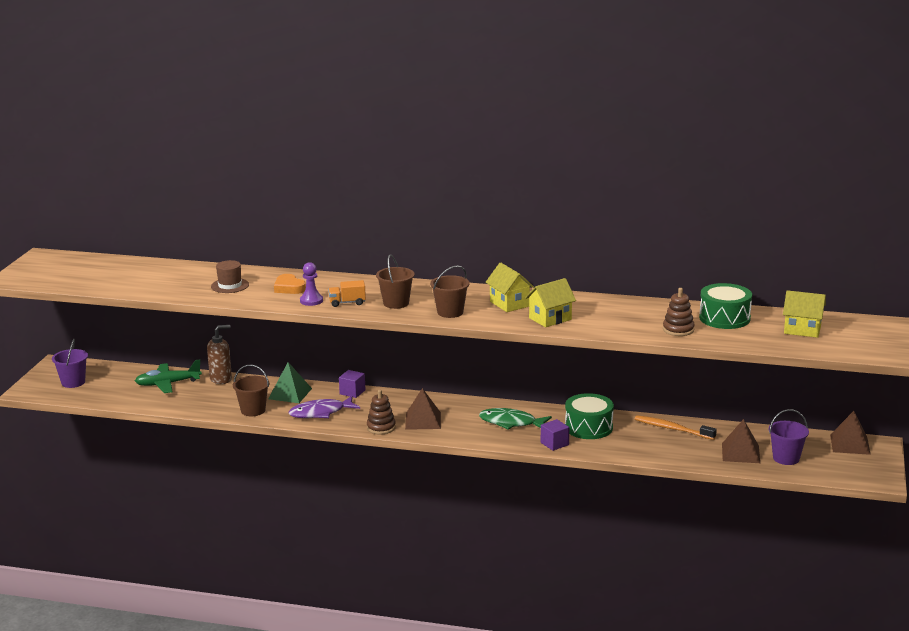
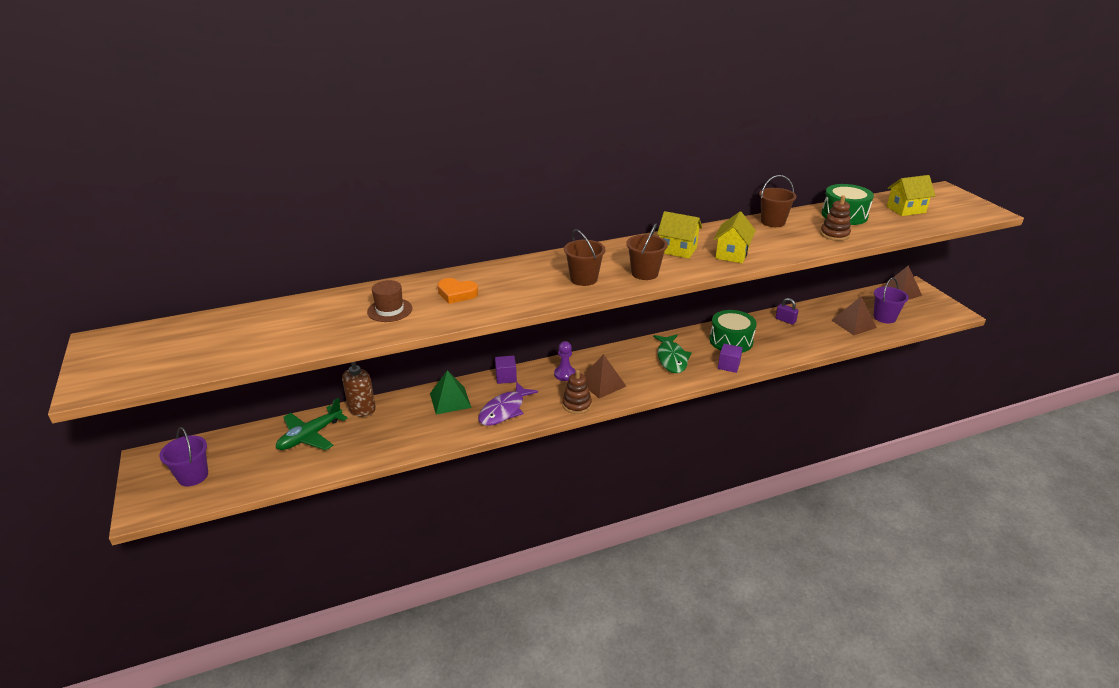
camera: 35 degrees left, 10 degrees up
brown bucket [233,365,270,416] -> brown bucket moved to [759,175,797,227]
purple pawn [300,262,323,306] -> purple pawn moved to [554,341,576,381]
orange truck [328,280,366,307] -> none
green fish [479,408,552,430] -> green fish turned 75 degrees counterclockwise [653,334,692,373]
orange toothbrush [635,415,717,440] -> purple padlock [776,298,799,325]

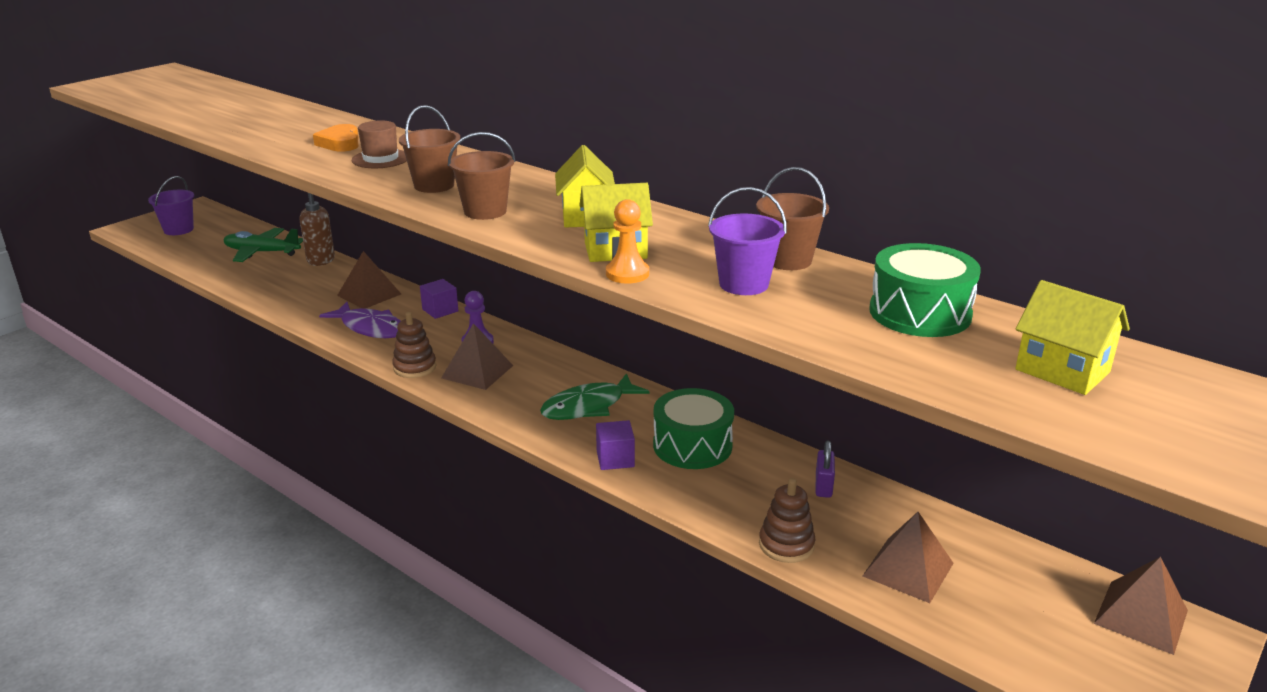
camera: 60 degrees right, 5 degrees down
brown hat [367,280,412,322] -> brown hat moved to [352,120,407,168]
green pyramid [430,370,472,415] -> brown pyramid [337,251,401,309]
purple fish [478,382,538,426] -> purple fish turned 150 degrees counterclockwise [319,302,401,338]
brown stacking toy [820,196,851,241] -> brown stacking toy moved to [759,478,815,563]
purple bucket [873,278,909,323] -> purple bucket moved to [708,187,787,295]
none -> orange pawn [606,199,649,283]

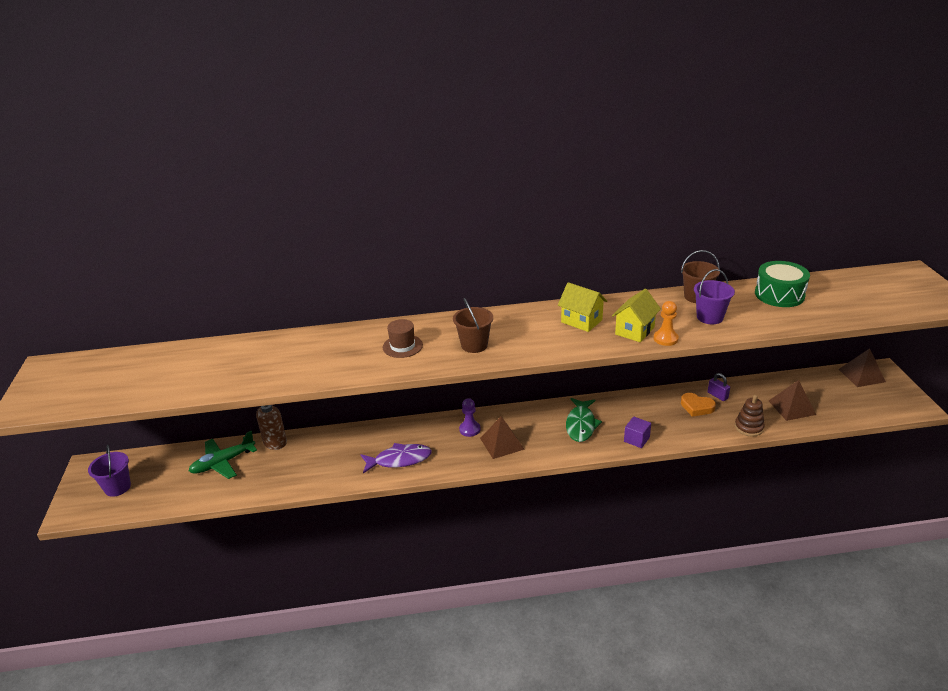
camera: 45 degrees left, 5 degrees up
orange heart [313,124,359,152] -> orange heart moved to [681,393,716,417]
brown pyramid [337,251,401,309] -> none
brown stacking toy [392,312,436,378] -> none
purple cube [420,279,458,319] -> none
brown bucket [448,132,515,220] -> none
green drum [653,388,734,469] -> none
yellow house [1015,280,1130,395] -> none

